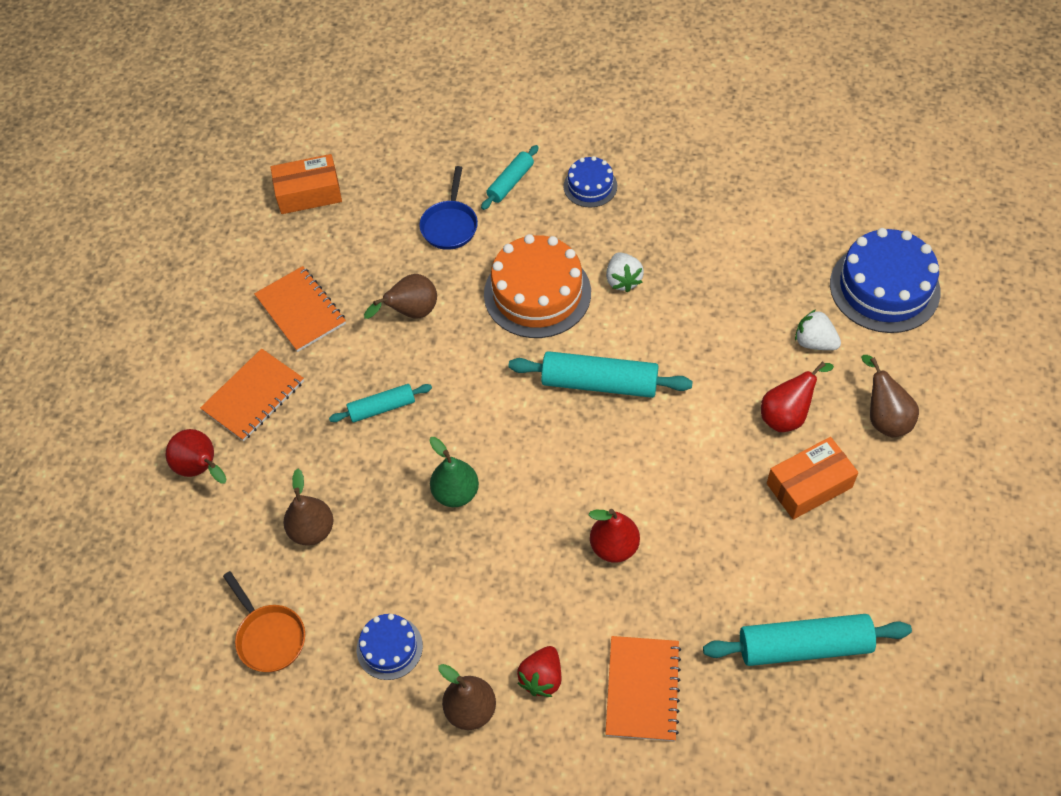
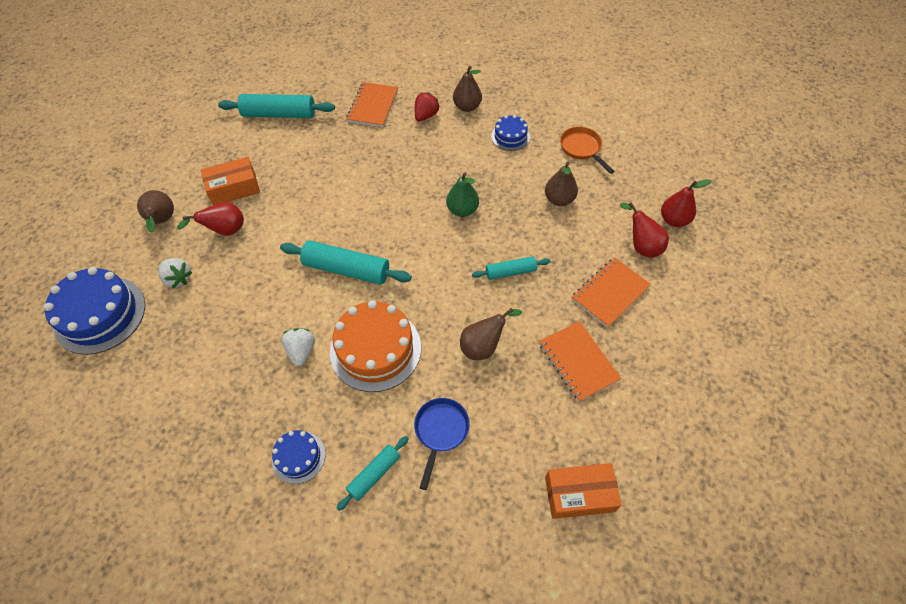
camera: 175 degrees left, 0 degrees up
red pear [589,509,640,563] -> red pear moved to [661,179,712,227]

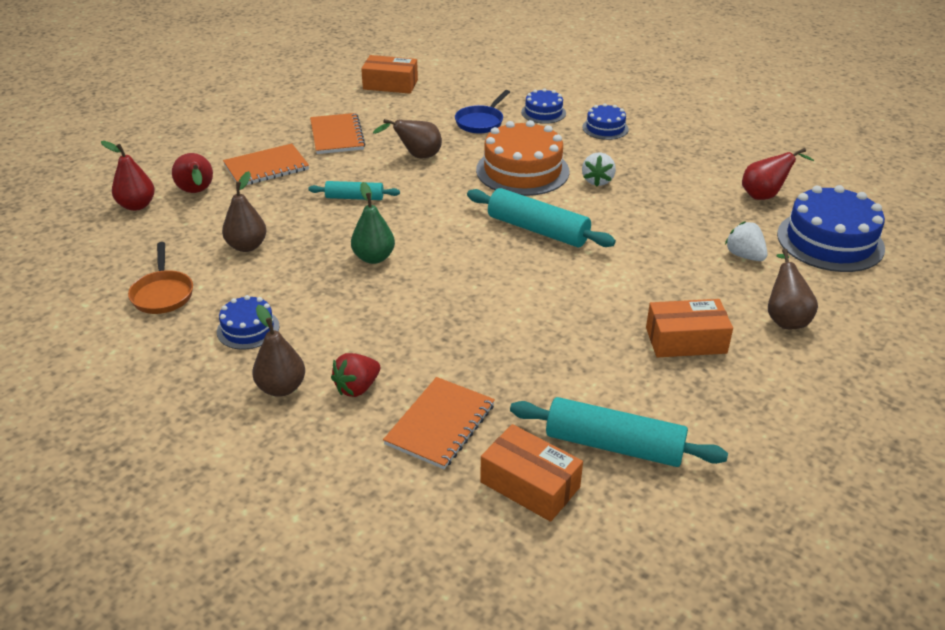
camera: 165 degrees left, 20 degrees down
red pear [177,202,244,236] -> red pear moved to [742,148,814,200]
turquoise rolling pin [337,436,409,511] -> blue cake [521,89,566,124]
none -> orange box [480,424,583,522]

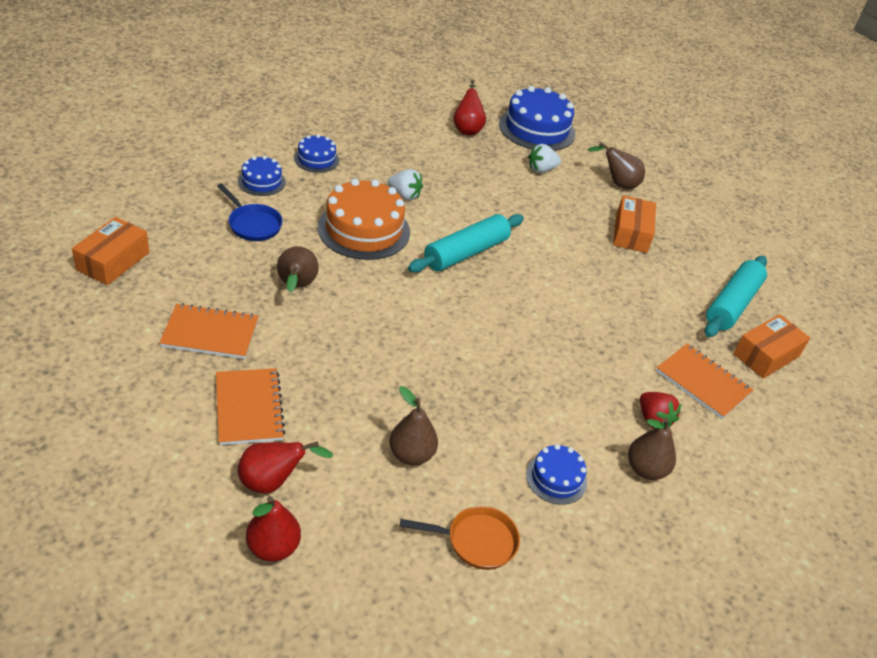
camera: 80 degrees left, 5 degrees up
turquoise rolling pin [308,181,400,200] -> none
green pear [351,182,395,264] -> none

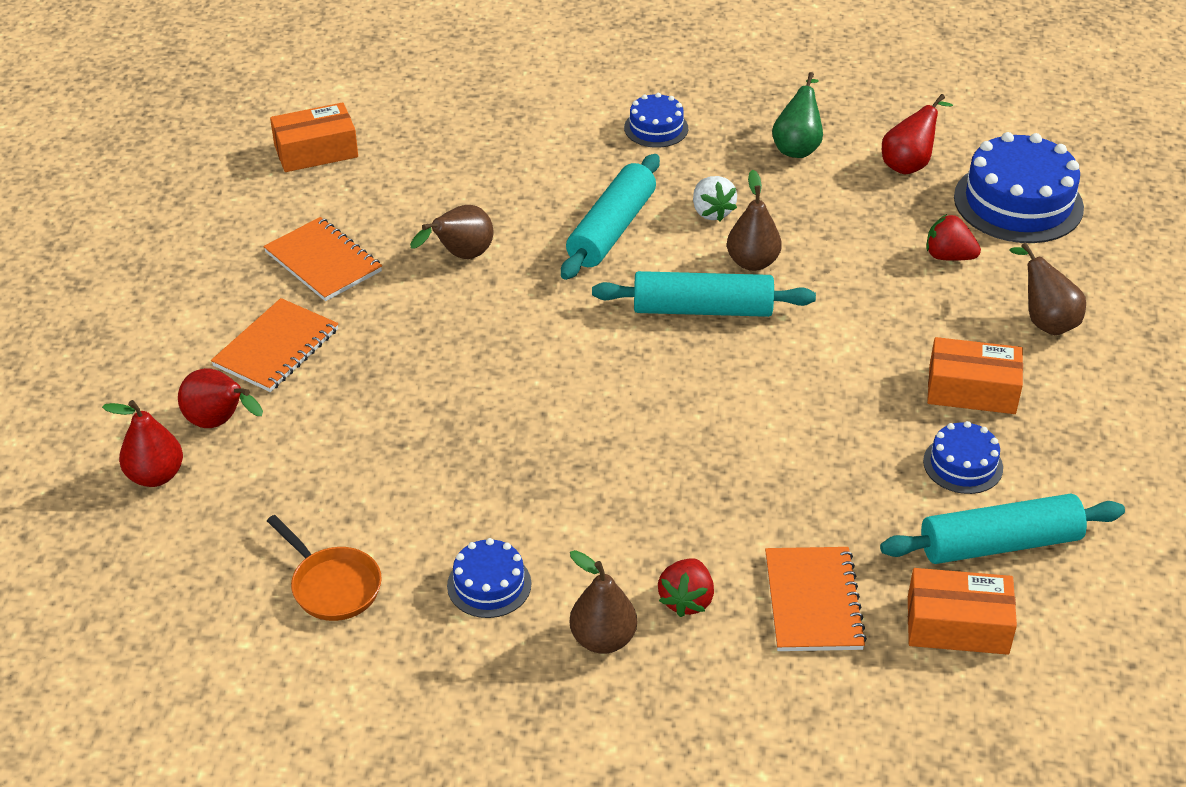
camera: 50 degrees right, 0 degrees up
blue pan [217,184,283,241] -> none
blue cake [238,156,286,196] -> blue cake moved to [923,421,1003,494]
orange cake [318,179,410,260] -> turquoise rolling pin [561,154,660,280]
brown pear [389,386,438,465] -> brown pear moved to [727,170,782,271]
white strawberry [528,144,561,173] -> red strawberry [926,214,981,261]
orange box [613,195,656,253] -> orange box turned 45 degrees clockwise [927,337,1023,414]
none -> green pear [772,72,823,158]

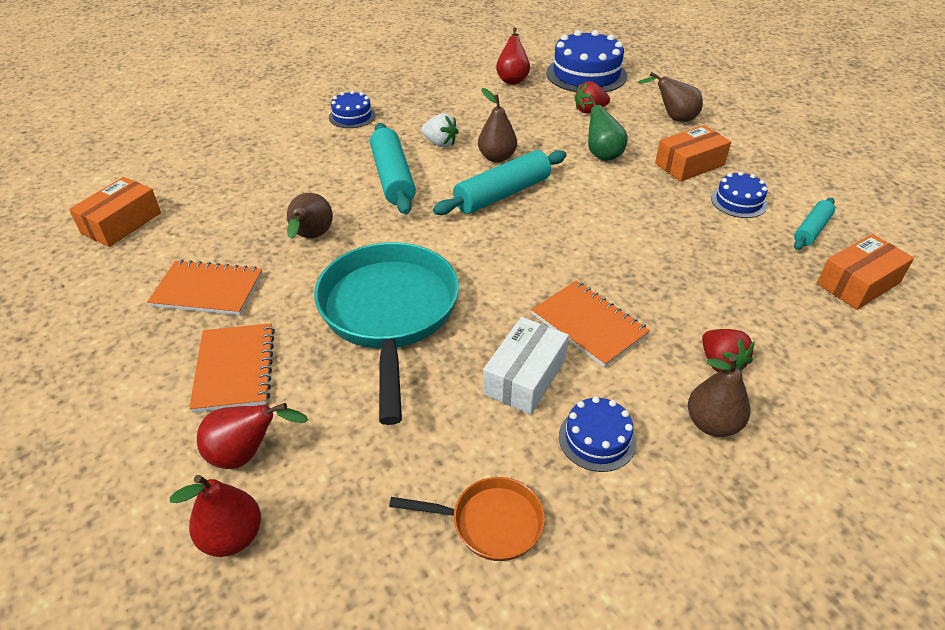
camera: 40 degrees left, 0 degrees up
orange notebook [765,547,867,651] -> orange notebook moved to [531,281,650,368]
green pear [772,72,823,158] -> green pear moved to [583,95,628,161]
turquoise rolling pin [880,493,1125,564] -> turquoise rolling pin [794,198,835,250], size x0.58
none -> turquoise pan [314,242,459,425]
none -> white box [483,317,569,415]

